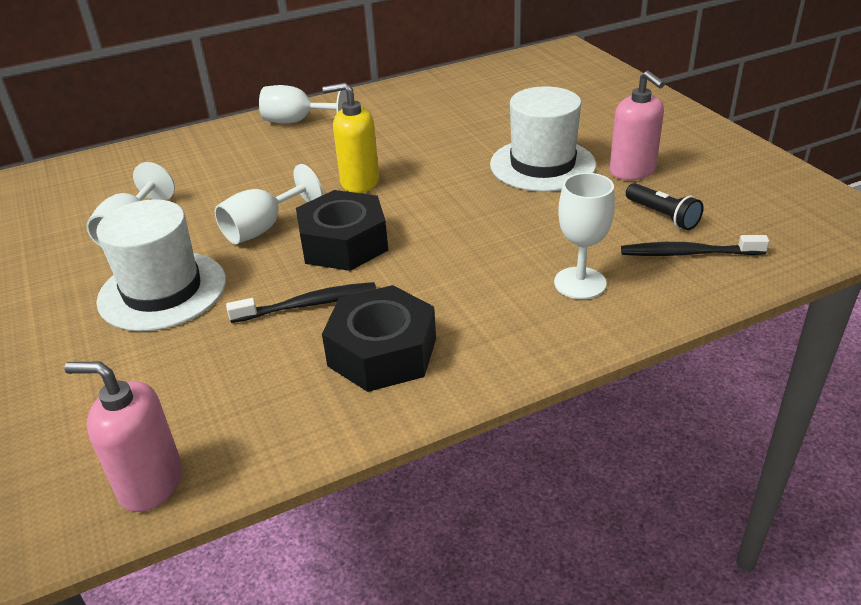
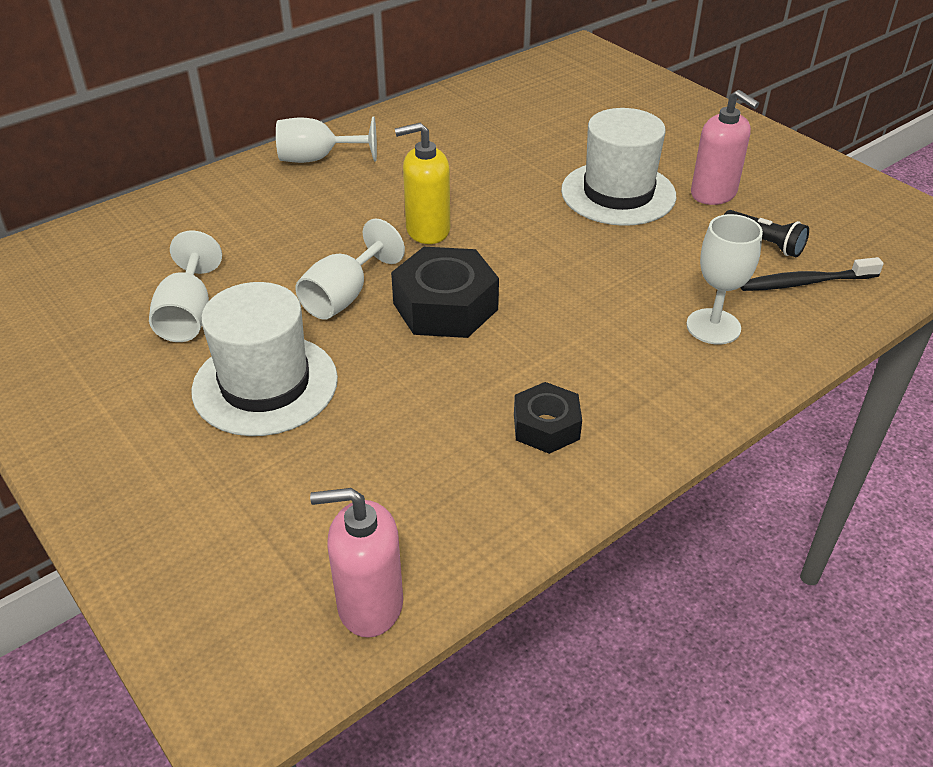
camera: 15 degrees left, 5 degrees up
black toothbrush [226,282,376,323] -> none
black nut [322,285,436,392] -> black nut [514,382,582,454], size x0.61

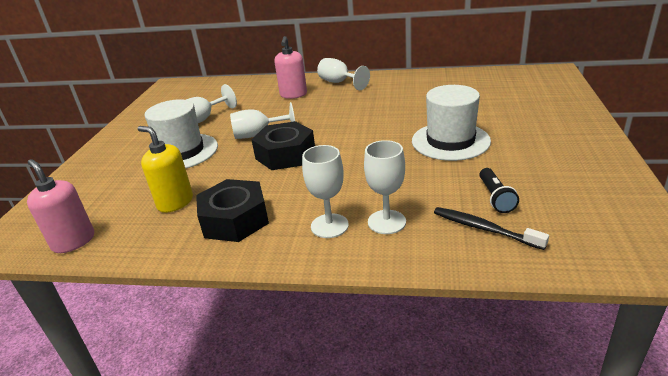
camera: 50 degrees right, 10 degrees down
yellow soap dispenser [395,122,450,244] -> yellow soap dispenser moved to [138,126,193,213]
black nut [514,382,582,454] -> black nut [196,179,269,242], size x1.64
pink soap dispenser [691,90,759,205] -> pink soap dispenser moved to [275,36,307,99]
none -> white goblet [302,145,349,238]

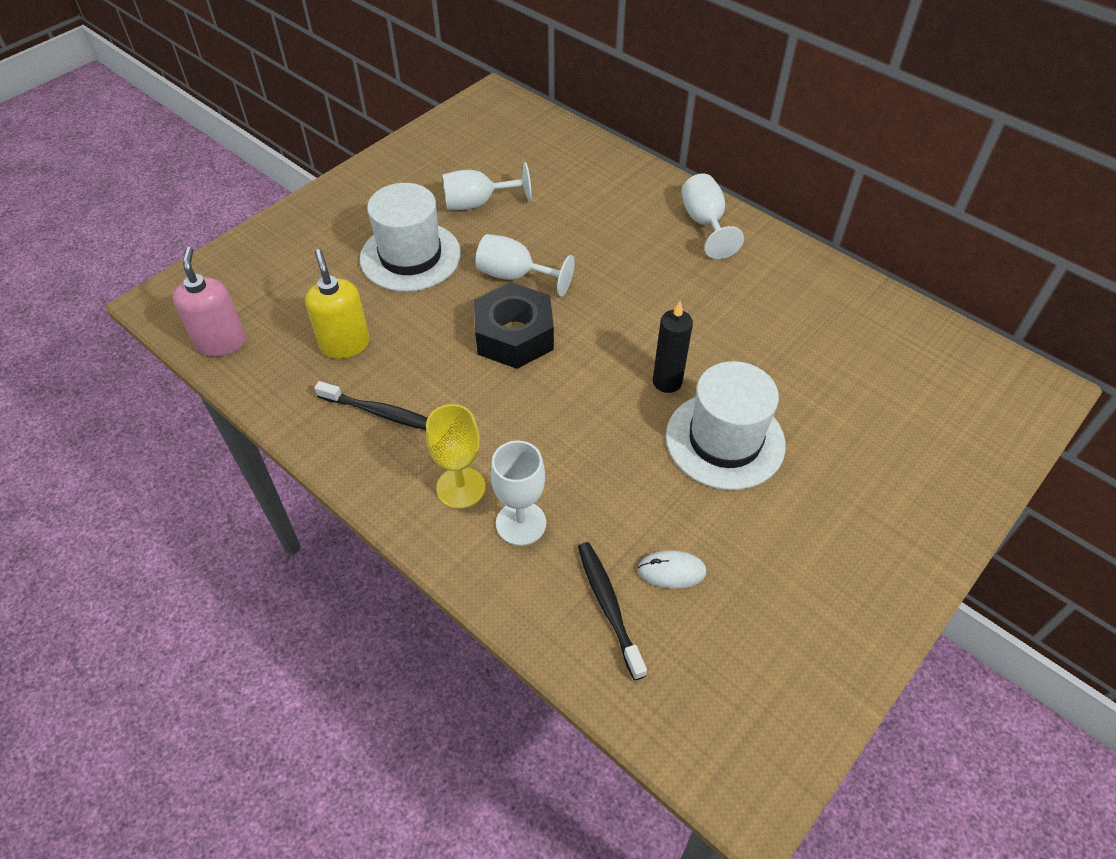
camera: 30 degrees right, 20 degrees up
black nut [196,179,269,242] -> black toothbrush [314,381,427,430]
pink soap dispenser [275,36,307,99] -> none
white goblet [302,145,349,238] -> yellow goblet [426,404,485,509]
black flashlight [479,168,519,213] -> white mouse [638,550,707,589]
none -> black candle [653,301,693,393]

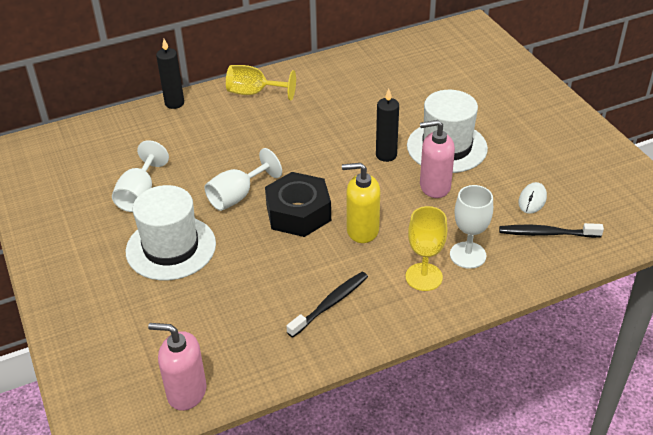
camera: 65 degrees left, 10 degrees down
yellow soap dispenser [305,249,370,359] -> yellow soap dispenser moved to [342,163,380,243]
white goblet [681,173,744,259] -> yellow goblet [226,65,296,100]
none -> black candle [156,39,184,109]
none -> pink soap dispenser [420,120,455,198]

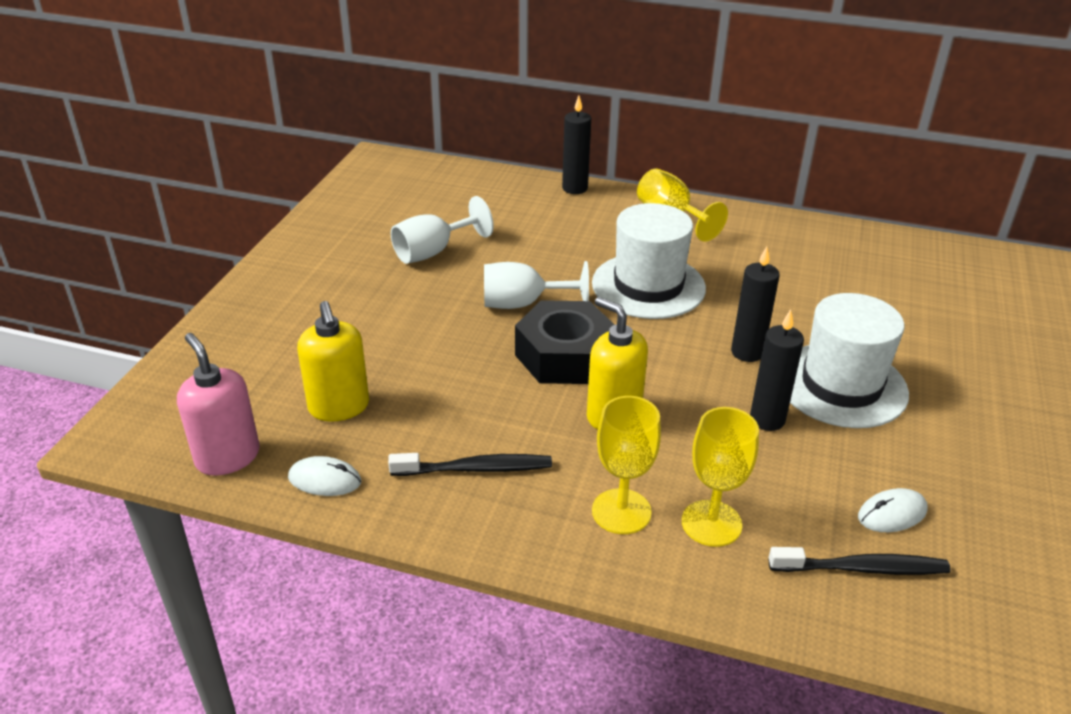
camera: 40 degrees right, 5 degrees down
white hat [126,185,216,280] -> white hat moved to [592,203,706,319]
pink soap dispenser [420,120,455,198] -> black candle [750,309,804,431]
white goblet [450,185,493,269] -> yellow goblet [682,407,759,547]
black toothbrush [499,223,604,238] -> black toothbrush turned 135 degrees clockwise [769,547,951,575]
none -> white mouse [288,456,361,496]
none -> yellow soap dispenser [297,301,369,422]

